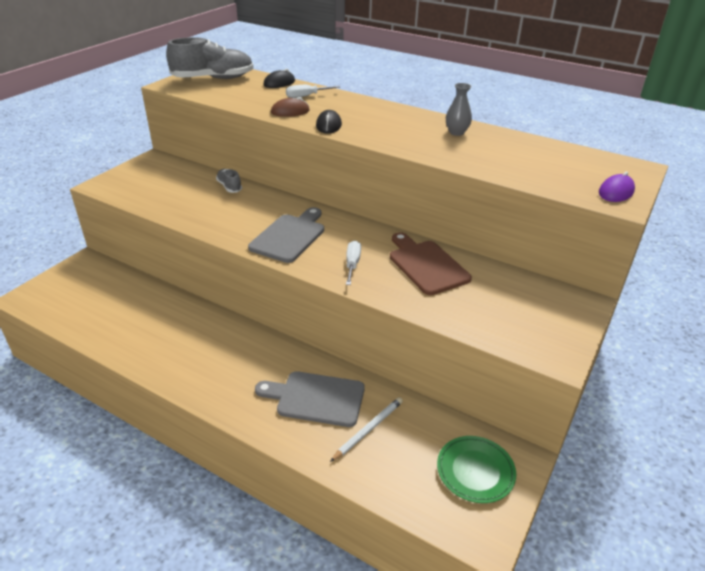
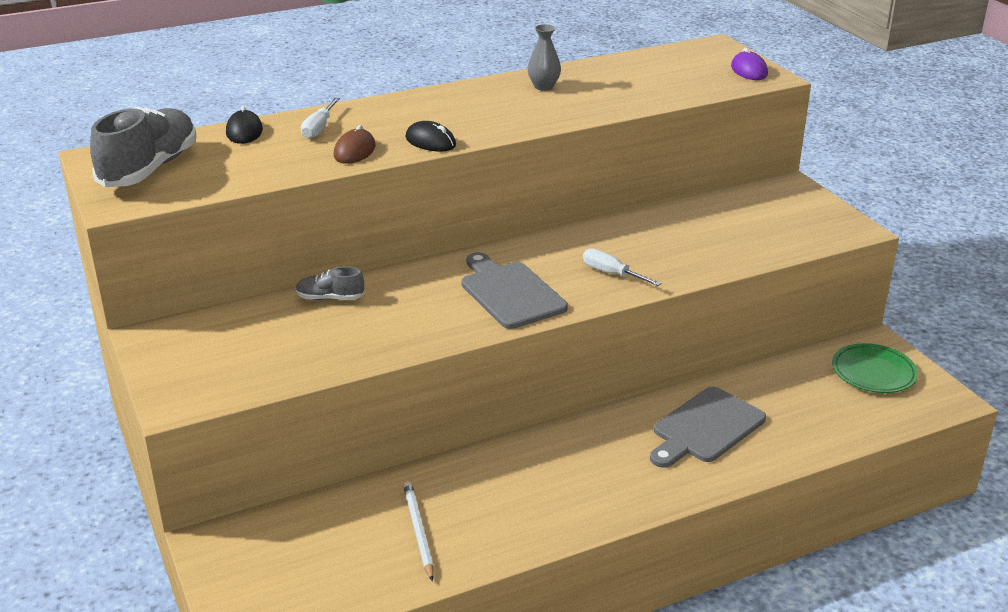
camera: 55 degrees left, 5 degrees down
white pencil [330,397,403,462] -> white pencil moved to [403,481,434,581]
brown cutting board [390,232,472,295] -> none

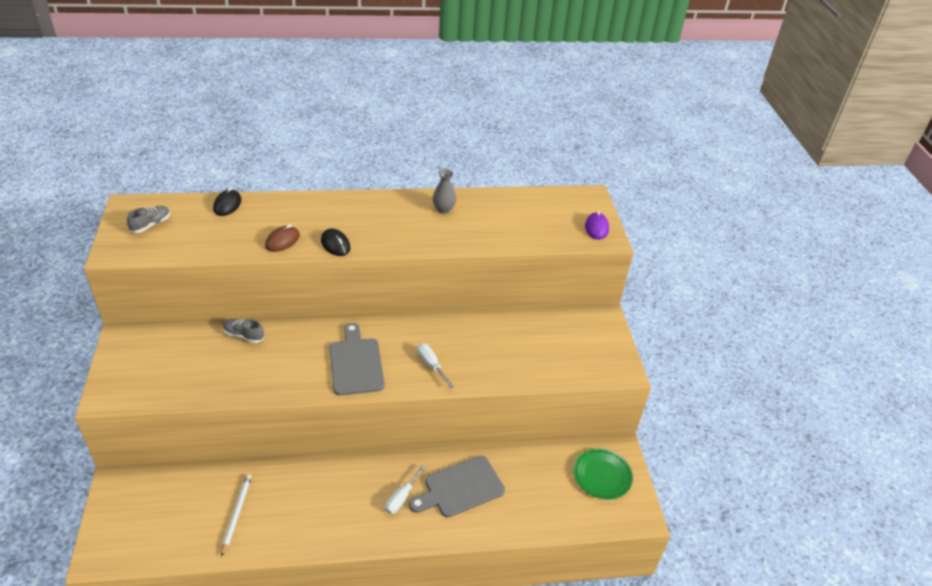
camera: 15 degrees right, 10 degrees up
grey shoe [90,106,197,187] -> grey shoe [127,206,170,233], size x0.49
white screwdriver [301,98,340,139] -> white screwdriver moved to [385,464,426,514]

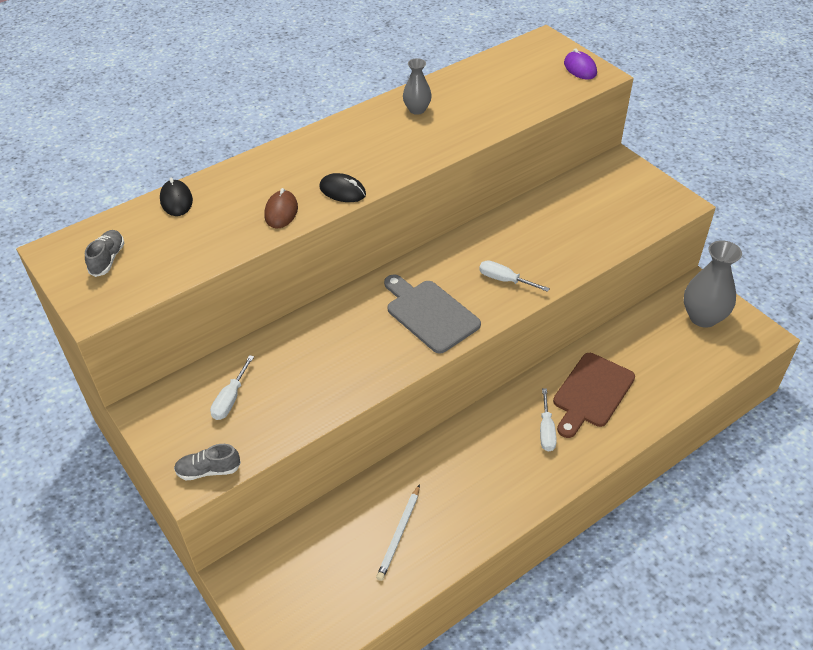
camera: 25 degrees left, 5 degrees up
white pencil [221,474,252,557] -> white pencil turned 135 degrees counterclockwise [376,484,420,581]
grey shoe [223,319,264,343] -> grey shoe moved to [174,444,241,480]
grey cutting board [409,456,505,517] -> brown cutting board [553,353,635,438]
green plate [573,449,633,500] -> grey vase [684,240,742,328]
none -> white screwdriver [210,355,254,420]

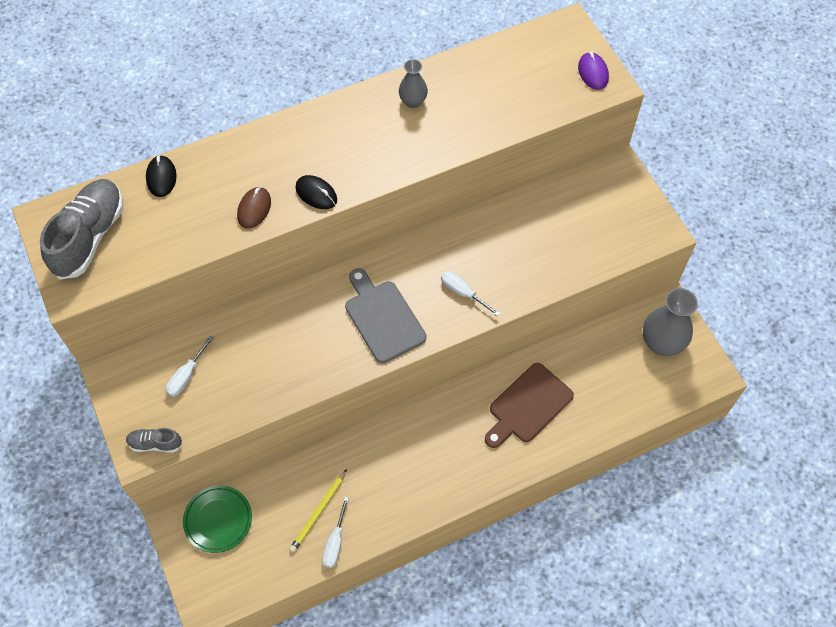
camera: 10 degrees right, 15 degrees up
grey shoe [85,230,125,277] -> grey shoe [40,179,123,280], size x2.06
white pencil [376,484,420,581] -> yellow pencil [289,469,347,552]
white screwdriver [540,388,557,452] -> white screwdriver moved to [322,497,349,568]
none -> green plate [183,485,252,553]

